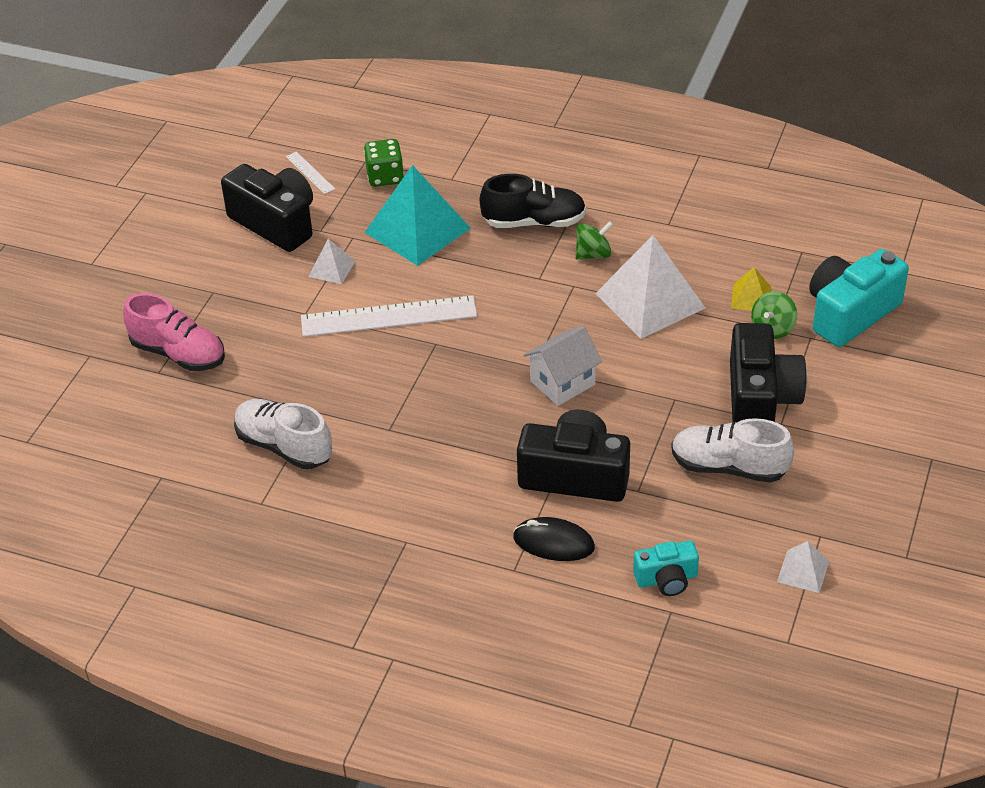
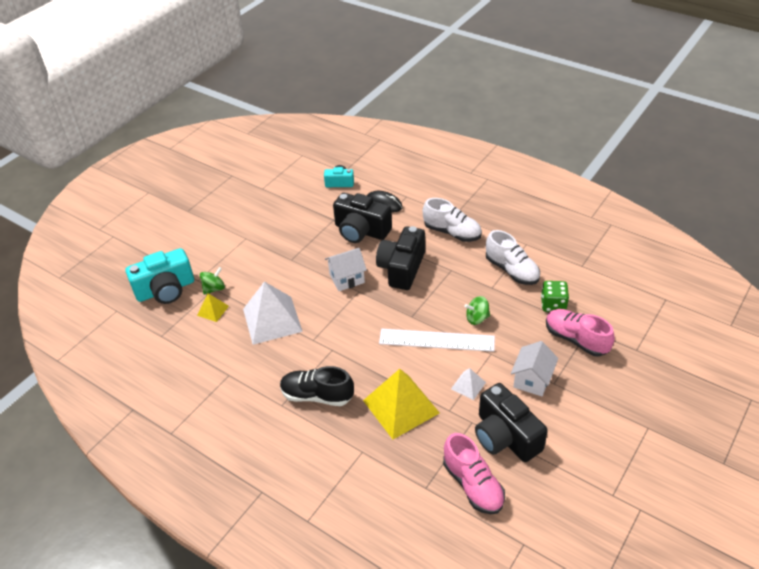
camera: 165 degrees left, 0 degrees up
white ruler [286,151,335,194] -> pink shoe [443,433,505,514]
green dice [364,139,404,187] -> green dice moved to [541,281,569,312]
turquoise pyramid [364,165,471,266] -> yellow pyramid [363,369,440,439]
green spinning top [575,221,613,260] -> green spinning top moved to [464,296,490,325]
white shoe [671,418,794,483] -> white shoe moved to [423,198,482,242]
black camera [730,323,807,423] -> black camera moved to [376,226,425,290]
white pyramid [777,541,829,593] -> none
none -> white house [511,341,558,396]

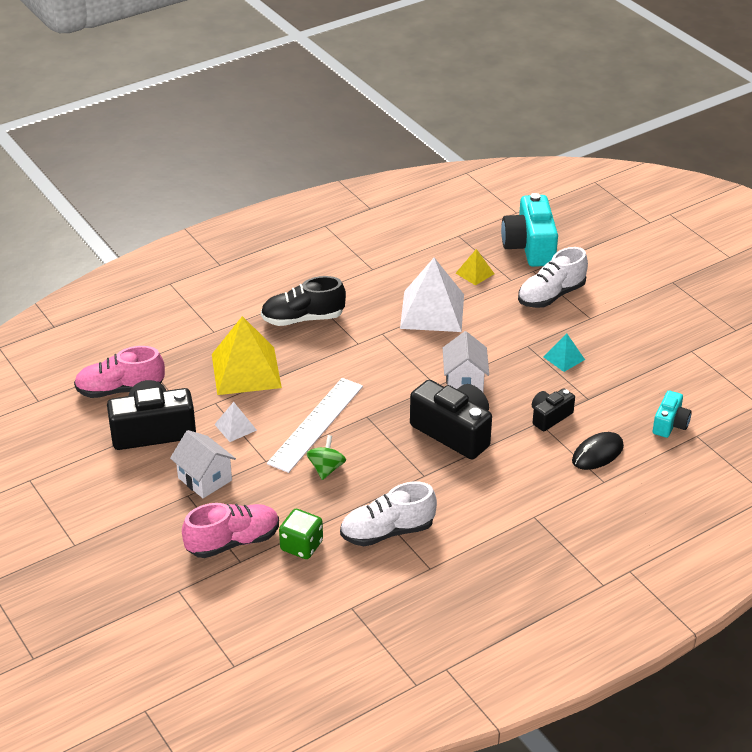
camera: 110 degrees right, 5 degrees down
green spinning top [200,267,225,295] -> none
black shoe [280,366,354,406] -> black shoe turned 135 degrees counterclockwise [261,276,346,326]
black camera [333,193,392,243] -> black camera [532,388,575,431], size x0.55
white shoe [423,198,482,242] -> white shoe moved to [518,247,588,308]
none -> turquoise pyramid [544,333,585,372]

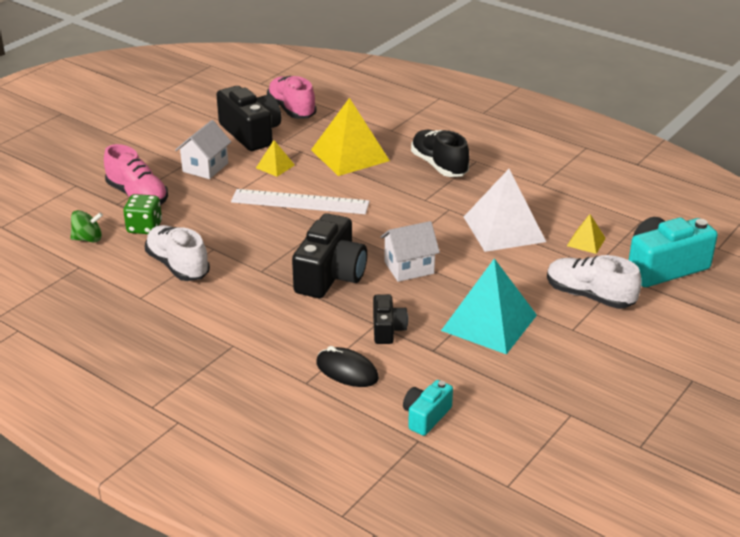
camera: 70 degrees right, 5 degrees down
white pyramid [214,402,257,442] -> yellow pyramid [256,140,295,177]
green spinning top [306,435,346,480] -> green spinning top moved to [71,210,103,242]
black camera [532,388,575,431] -> black camera turned 60 degrees clockwise [373,294,408,344]
turquoise pyramid [544,333,585,372] -> turquoise pyramid [441,258,537,355], size x2.12
turquoise camera [653,391,692,438] -> turquoise camera turned 120 degrees clockwise [403,380,453,436]

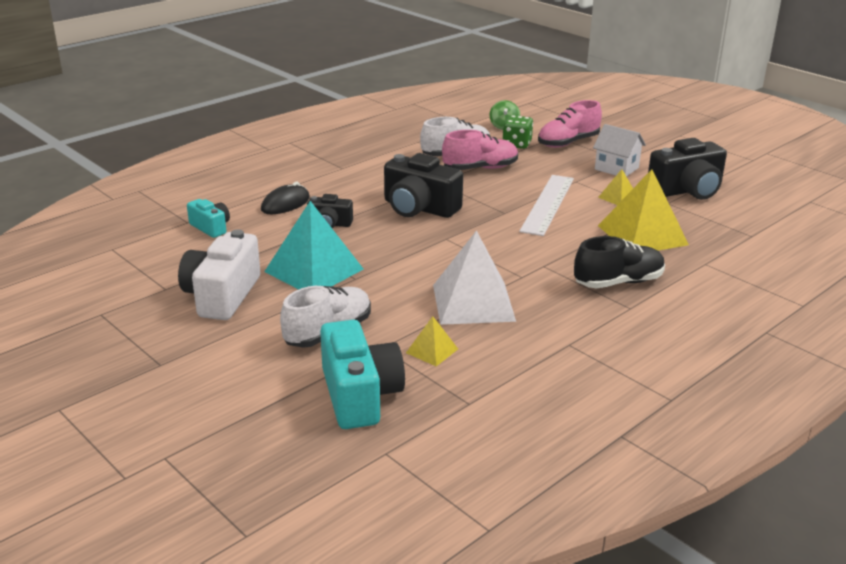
camera: 100 degrees right, 5 degrees down
pink shoe [267,76,316,119] -> pink shoe moved to [442,130,518,170]
white house [381,221,440,282] -> none
none -> white camera [178,229,260,320]

